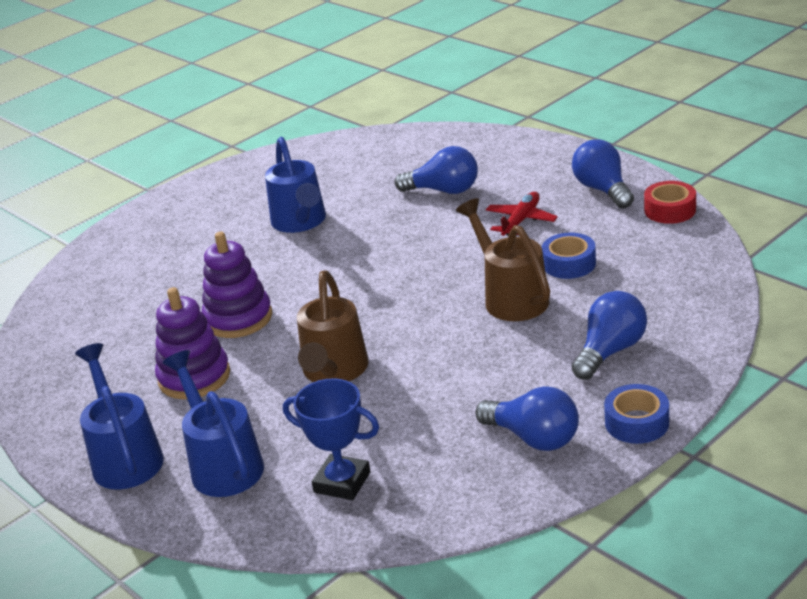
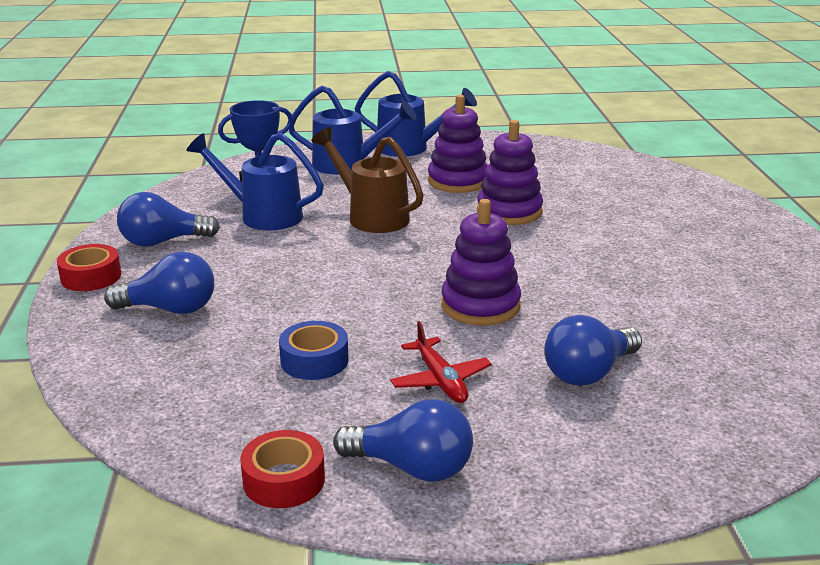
camera: 125 degrees right, 5 degrees down
blue watering can [265,137,326,233] -> blue watering can moved to [186,133,324,230]
brown watering can [456,198,550,321] -> none
blue light bulb [572,291,647,380] -> blue light bulb turned 75 degrees counterclockwise [104,251,214,314]
blue tape [604,384,669,444] -> red tape [57,244,121,291]
none -> purple stacking toy [441,199,521,326]

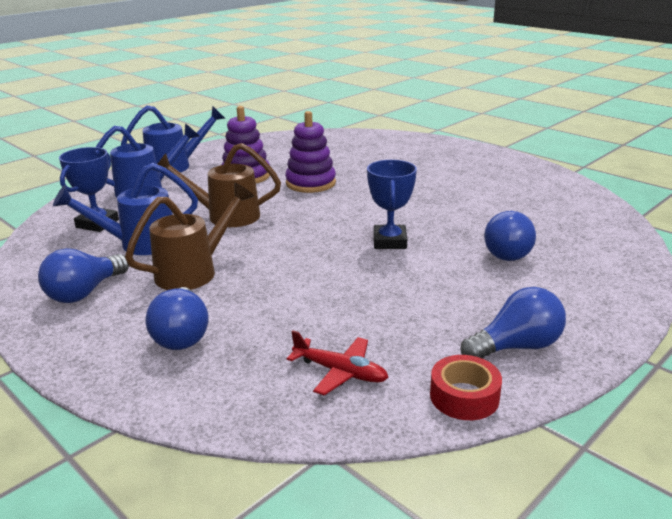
camera: 40 degrees left, 0 degrees up
red tape [57,244,121,291] -> none
blue light bulb [104,251,214,314] -> blue light bulb turned 120 degrees clockwise [146,287,209,350]
blue tape [279,321,349,380] -> none
red plane [390,321,492,403] -> red plane moved to [287,330,389,396]
purple stacking toy [441,199,521,326] -> blue trophy [367,160,417,249]
none -> brown watering can [125,182,254,290]

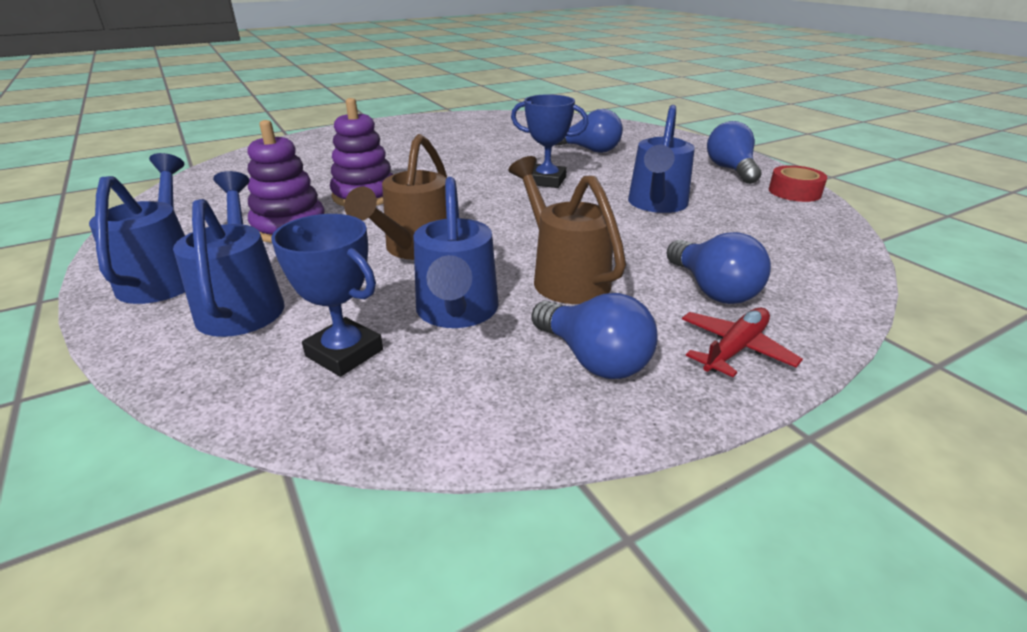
camera: 75 degrees left, 5 degrees up
blue light bulb [146,287,209,350] -> blue light bulb turned 60 degrees clockwise [666,232,771,304]
red plane [287,330,389,396] -> red plane moved to [682,308,803,377]
none -> blue watering can [628,105,695,213]

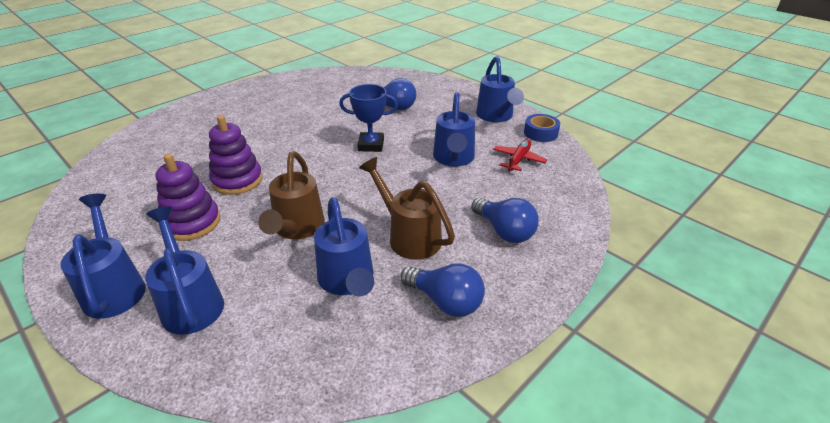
camera: 15 degrees left, 5 degrees up
blue trophy [271,214,383,377] -> none
red plane [682,308,803,377] -> red plane moved to [493,139,547,171]
blue light bulb [707,121,762,184] -> blue watering can [476,56,524,122]
red tape [769,165,827,202] -> blue tape [524,114,560,142]

